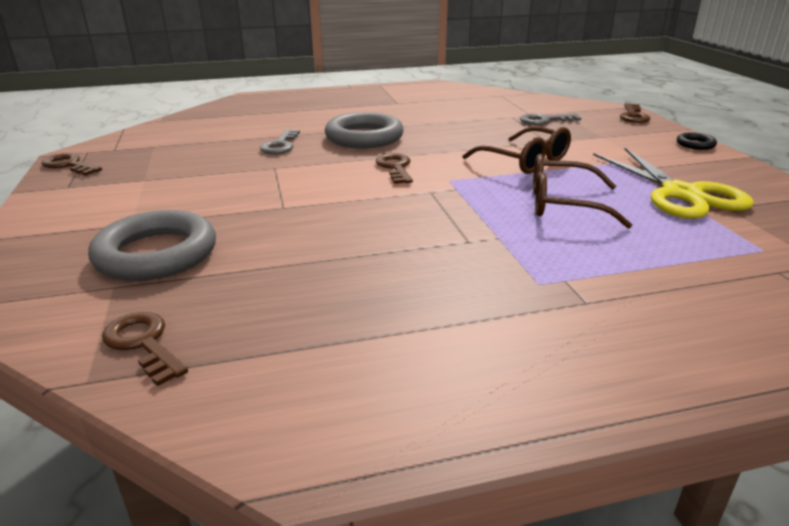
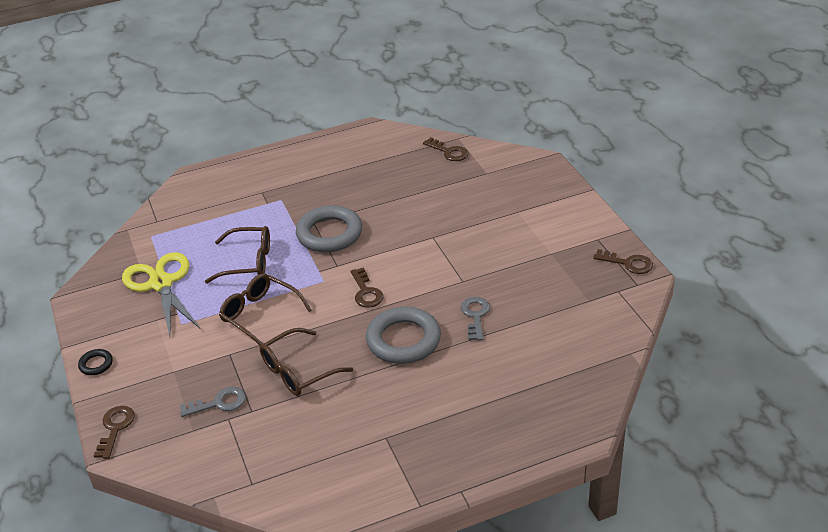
camera: 175 degrees right, 10 degrees up
grey ring [88,210,216,281] -> grey ring moved to [296,205,362,252]
none -> brown glasses [260,328,353,396]

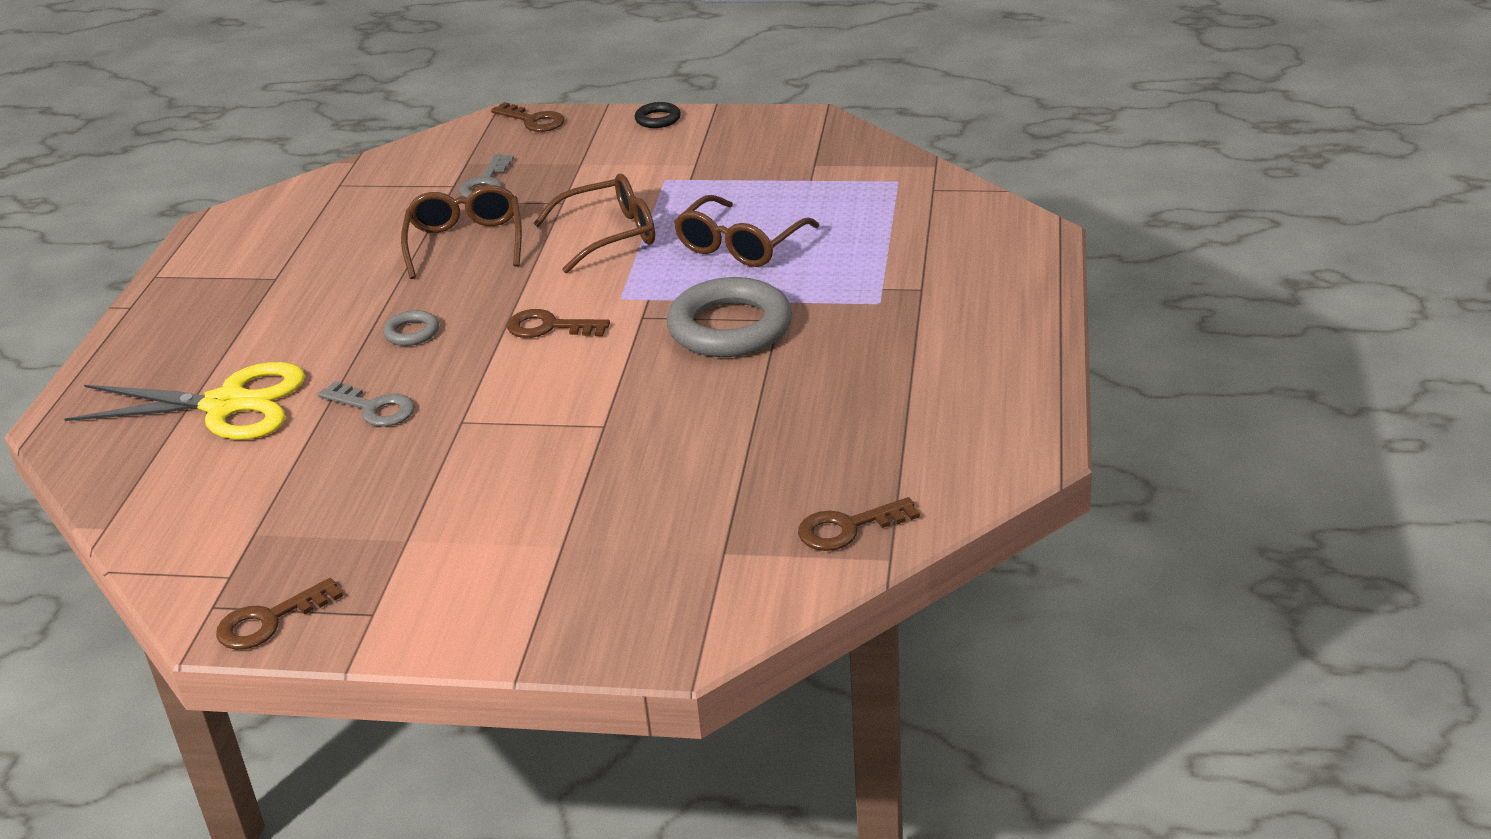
camera: 120 degrees right, 5 degrees down
yellow scissors [122,252,200,336] -> yellow scissors moved to [64,362,305,440]
grey ring [366,307,441,364] -> grey ring [383,310,439,346], size x0.45

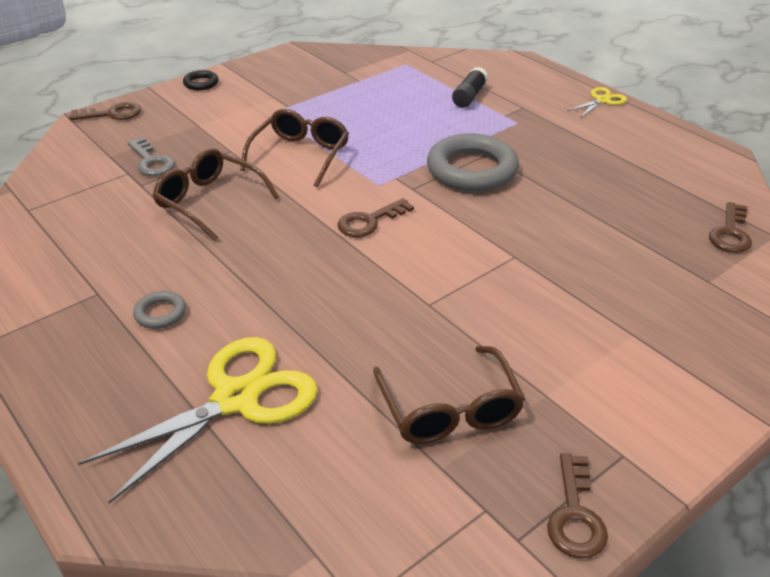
camera: 50 degrees left, 5 degrees up
grey key [318,381,415,427] -> none
grey ring [383,310,439,346] -> grey ring moved to [133,291,186,329]
brown glasses [674,195,819,267] -> brown glasses moved to [373,346,525,444]
none -> black glue stick [452,67,488,108]
none -> yellow scissors [567,87,627,118]

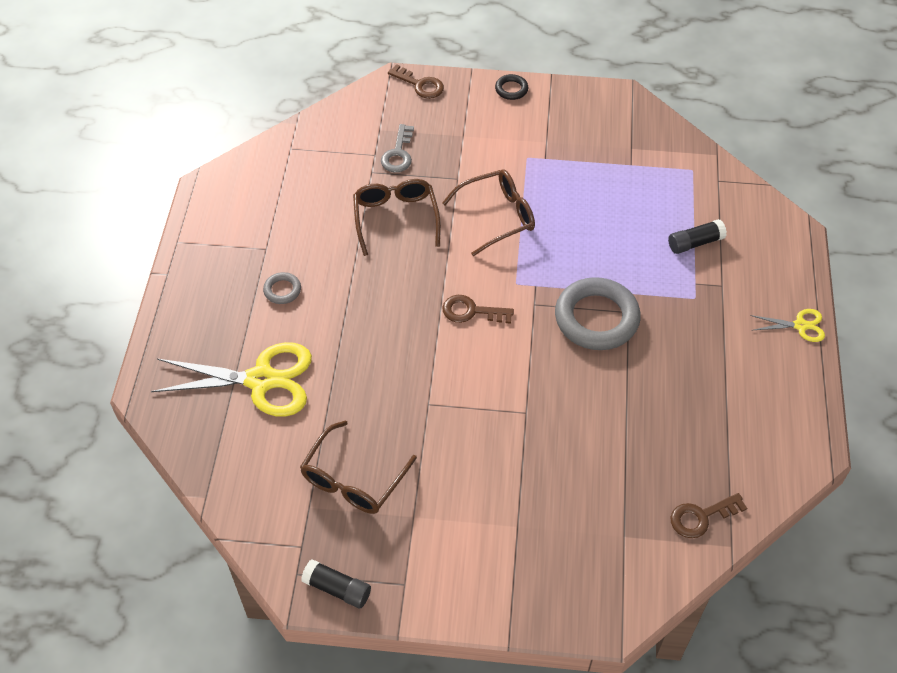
camera: 45 degrees right, 15 degrees up
brown key [547,453,608,558] -> black glue stick [301,559,371,608]

